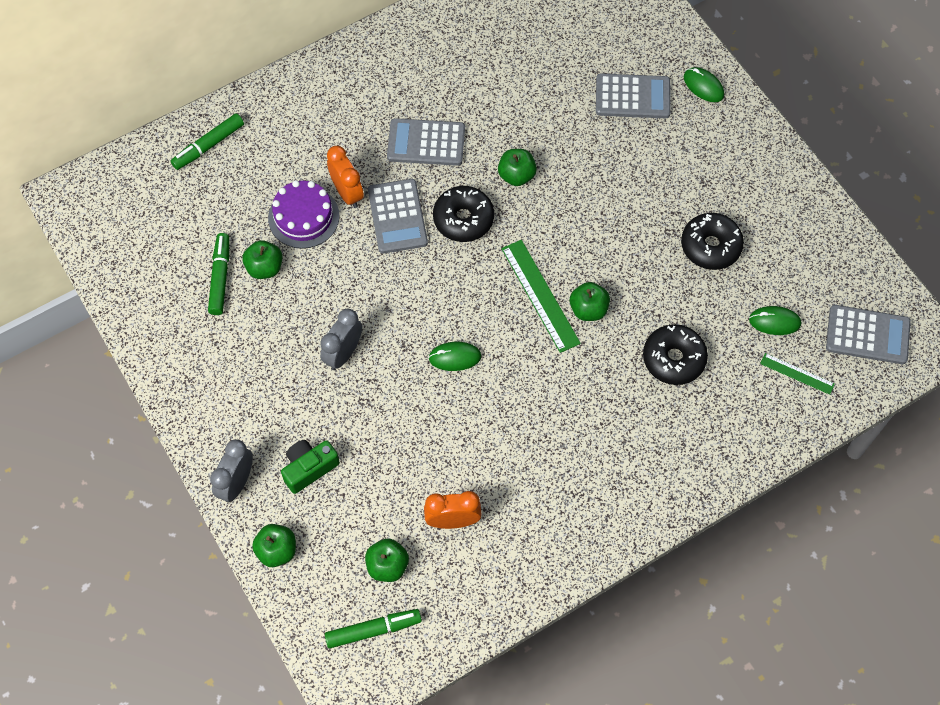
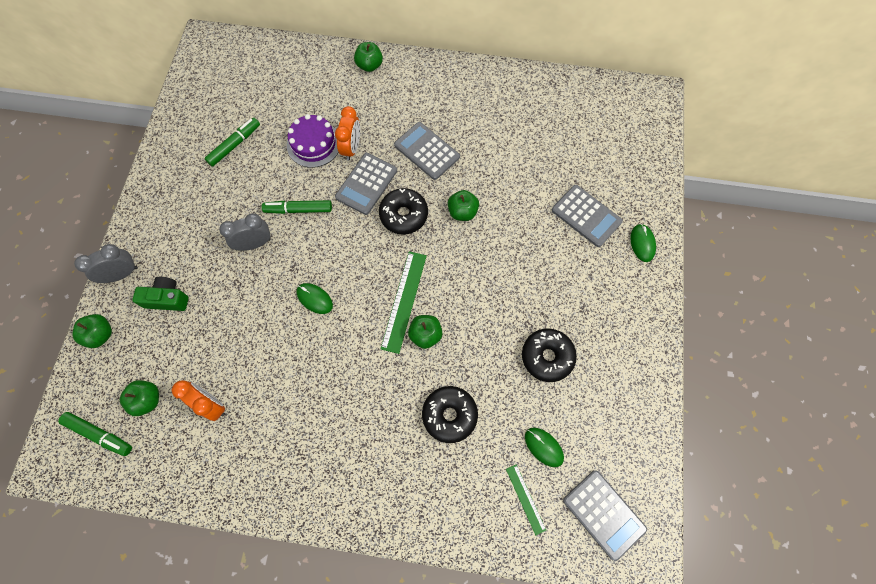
camera: 40 degrees right, 5 degrees up
green marker [171,113,244,170] -> green marker moved to [262,200,332,214]
green apple [242,240,283,279] -> green apple moved to [354,42,383,72]

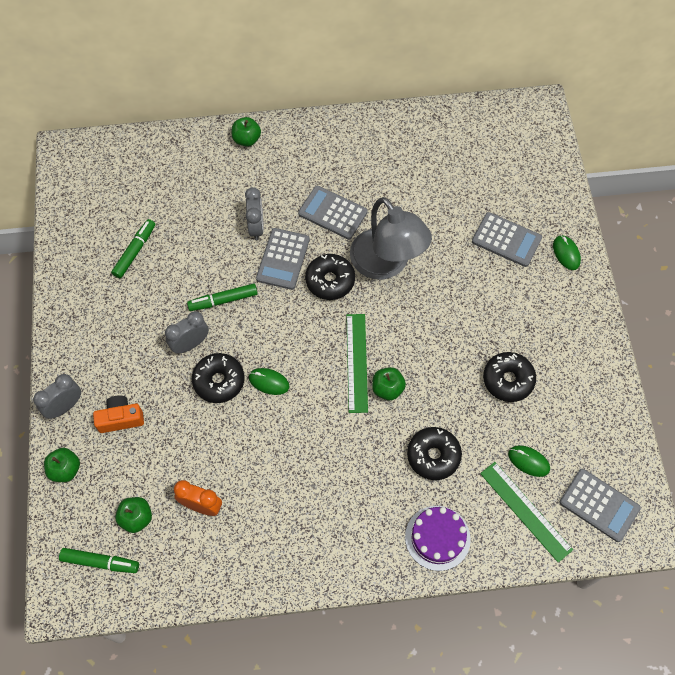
camera: 15 degrees left, 5 degrees down
green camera [132,277,189,311] -> orange camera [93,396,144,433]
purple cake [287,114,339,168] -> purple cake moved to [405,506,471,571]
orange clock [335,106,360,161] -> grey clock [245,187,264,240]
green apple [448,190,479,221] -> grey lamp [350,197,432,280]
green ruler [506,464,546,535] -> green ruler [480,462,573,563], size x1.78
none -> black donut [192,353,244,403]

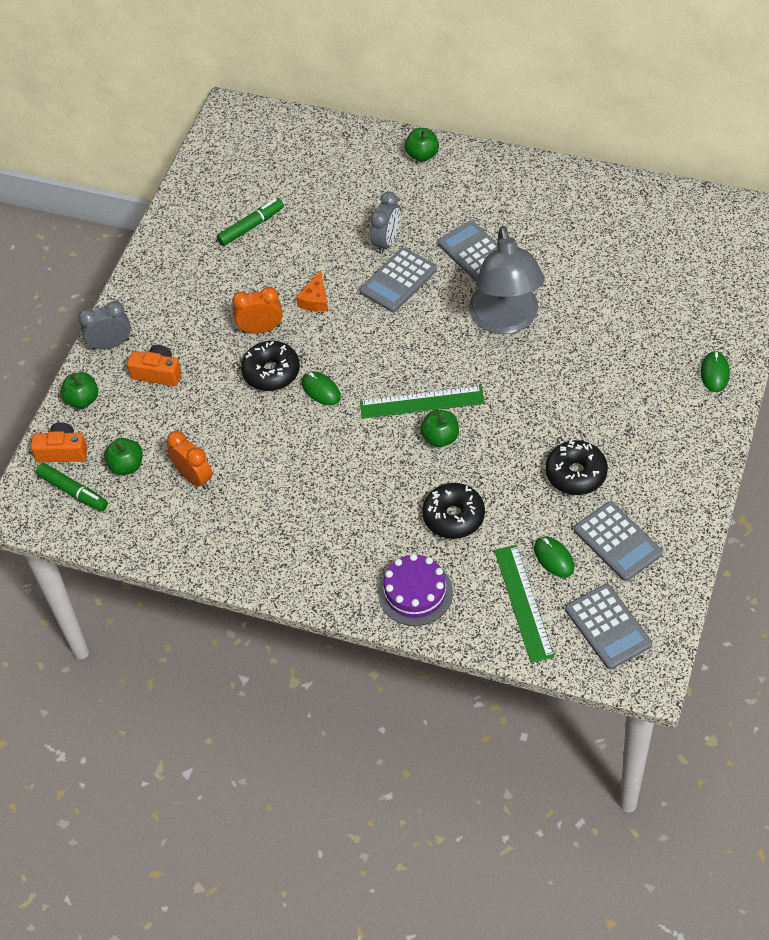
camera: 30 degrees right, 10 degrees down
grey clock [165,311,209,354] -> orange clock [232,287,283,334]
green marker [187,283,258,311] -> orange cheese [296,270,328,312]
black donut [305,254,355,300] -> none
green ruler [346,314,368,413] -> green ruler turned 60 degrees clockwise [360,386,485,419]
grey calculator [472,212,542,267] -> grey calculator moved to [574,501,663,581]
none -> orange camera [31,422,88,462]

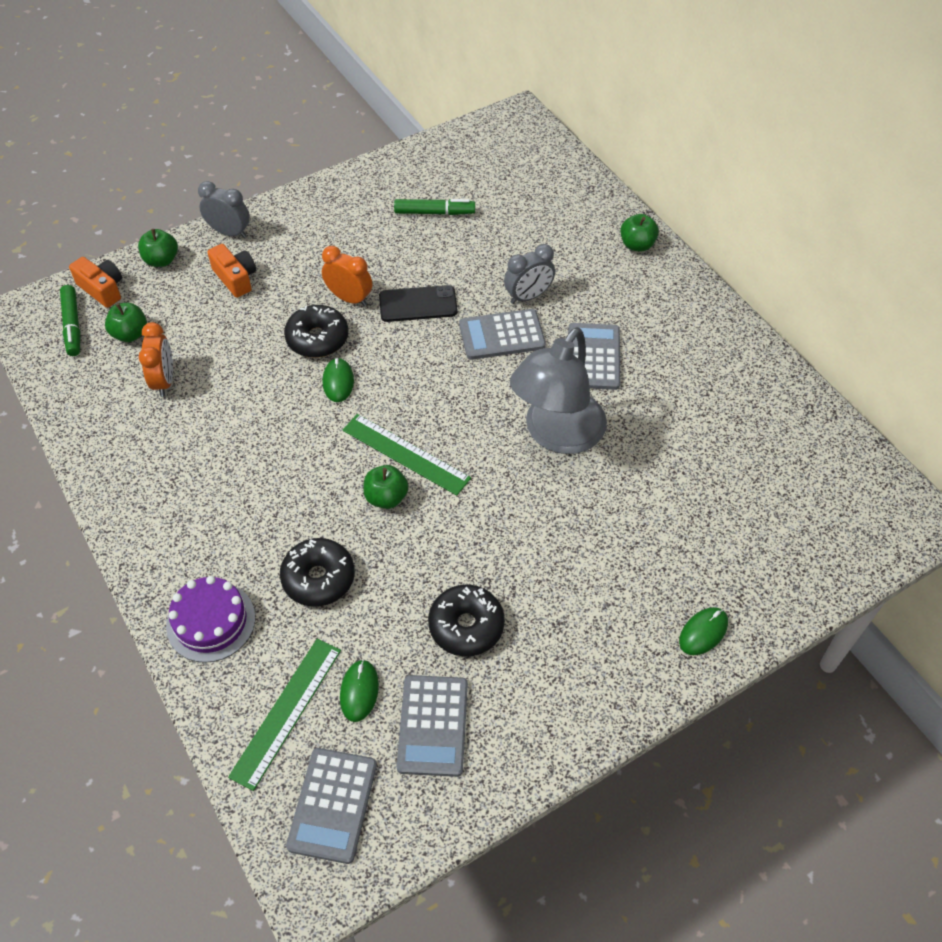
camera: 35 degrees right, 0 degrees up
orange cheese [296,270,328,312] -> black phone [379,285,457,322]

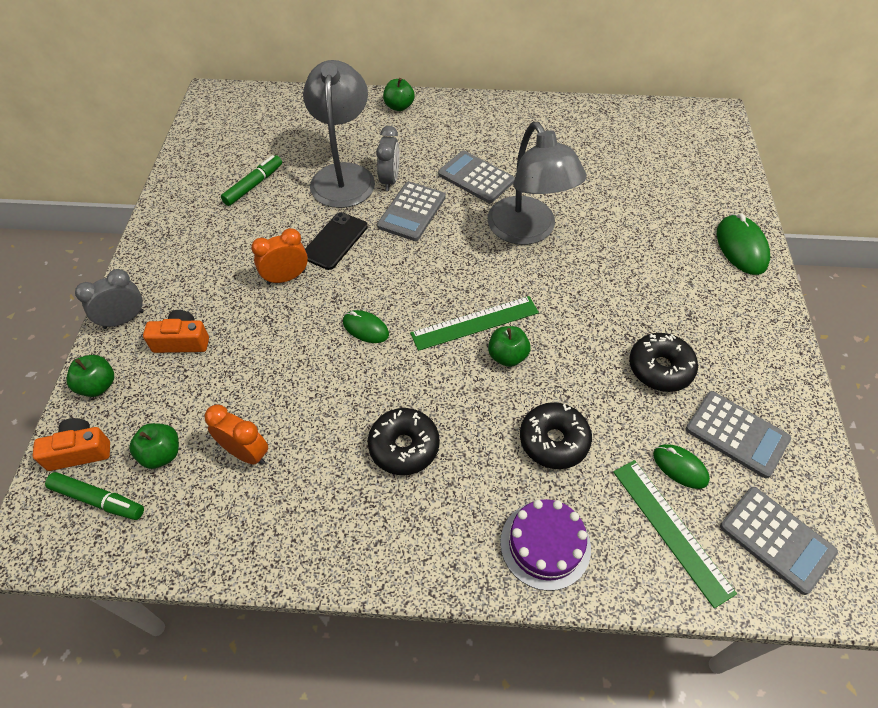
camera: 55 degrees left, 0 degrees up
black donut [284,305,348,358] -> black donut moved to [368,408,440,475]
green mouse [679,607,728,655] -> green mouse [717,213,770,275], size x1.59
none -> grey lamp [303,60,375,208]

